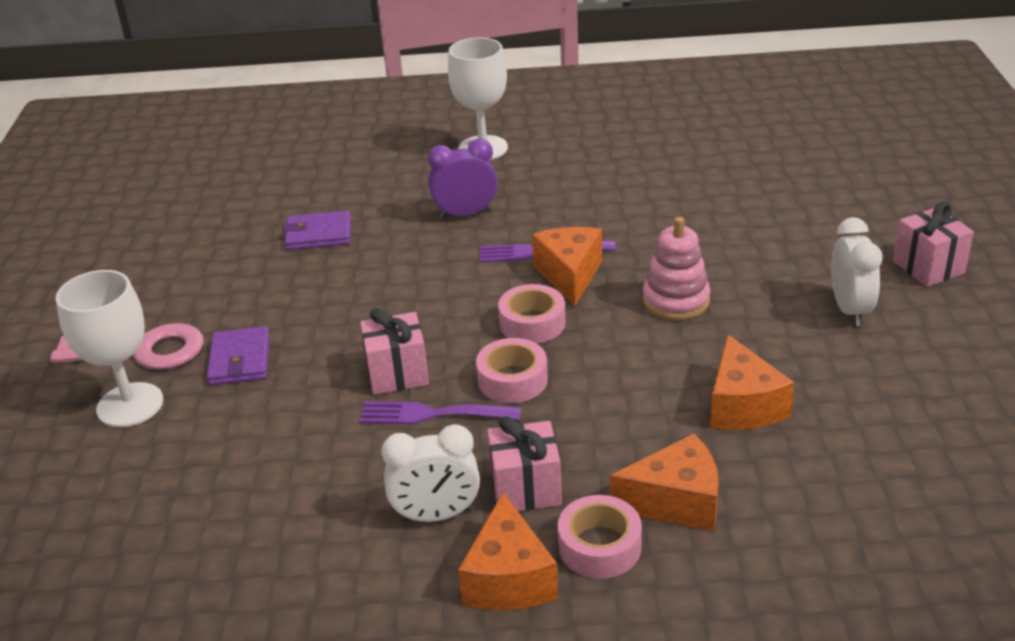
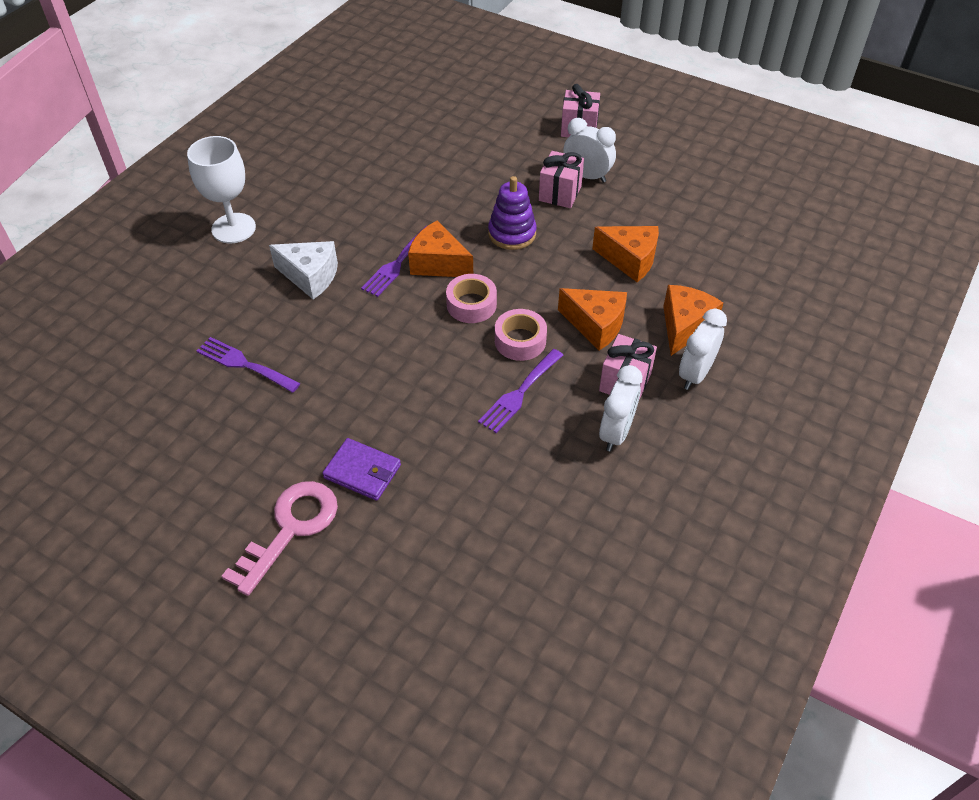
camera: 60 degrees left, 15 degrees up
white goblet [56,270,163,427] -> none
purple wallet [283,211,351,250] -> purple fork [197,337,300,393]
pink gift [360,308,429,395] -> pink gift moved to [539,151,584,208]
purple clock [428,139,498,219] -> white cheese [269,241,338,299]
orange cheese [458,492,558,611] -> orange cheese moved to [558,288,627,351]
pink tape [558,495,642,579] -> white clock [679,309,727,390]
pink stacking toy [643,217,711,320] -> purple stacking toy [488,176,537,250]

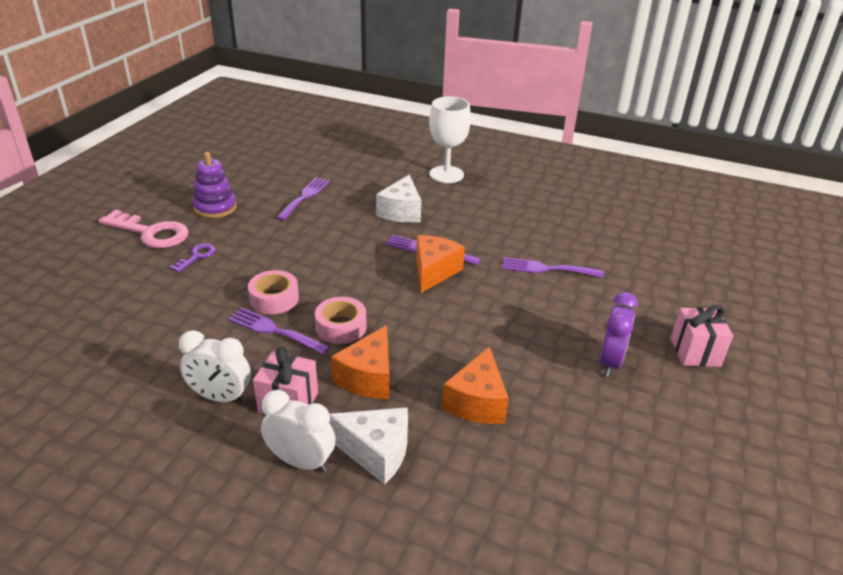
camera: 80 degrees right, 15 degrees down
purple wallet [322,438,401,501] -> purple key [169,244,216,273]
pink tape [446,274,497,323] -> pink tape moved to [248,270,299,314]
purple stacking toy [488,176,537,250] -> purple stacking toy moved to [193,152,237,218]
pink gift [539,151,584,208] -> none
white clock [563,118,616,183] -> purple clock [599,292,638,377]
orange cheese [663,285,723,356] -> white cheese [329,407,408,485]
none -> purple fork [502,257,604,278]

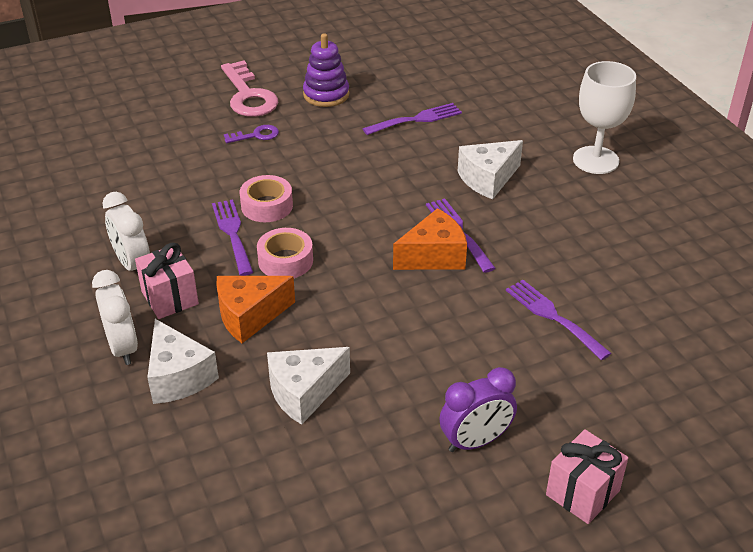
camera: 45 degrees right, 5 degrees up
orange cheese [442,346,509,424] -> white cheese [267,347,350,425]

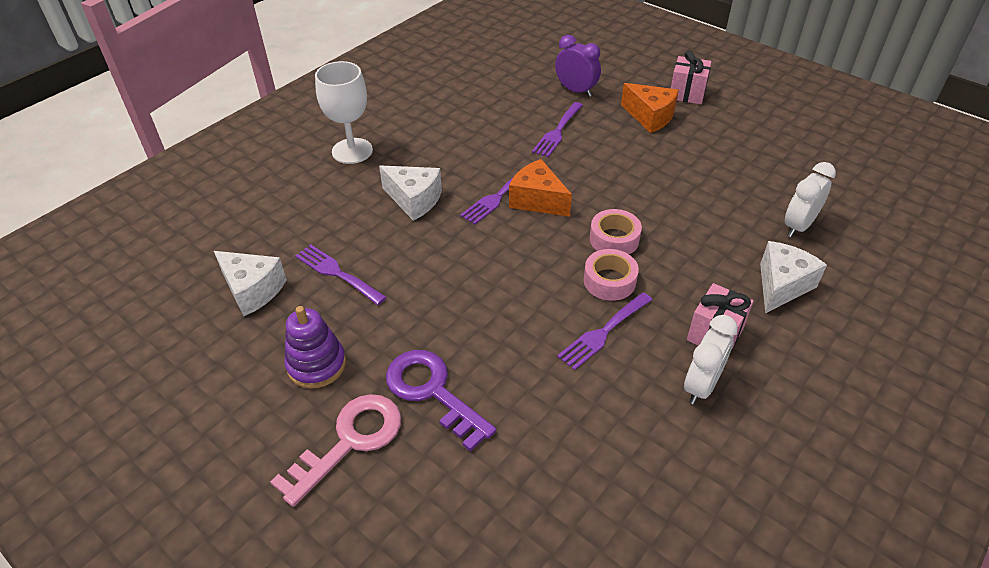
camera: 115 degrees left, 5 degrees up
white clock [92,270,138,365] -> white clock moved to [785,162,836,237]
orange cheese [216,276,295,343] -> orange cheese moved to [621,83,679,133]
purple key [224,125,279,143] -> purple key [386,350,496,452], size x1.96
pink tape [240,175,293,222] -> pink tape moved to [590,209,642,254]
white cheese [267,347,350,425] -> white cheese moved to [214,251,287,316]
purple clock [439,367,517,452] -> purple clock moved to [555,35,601,97]

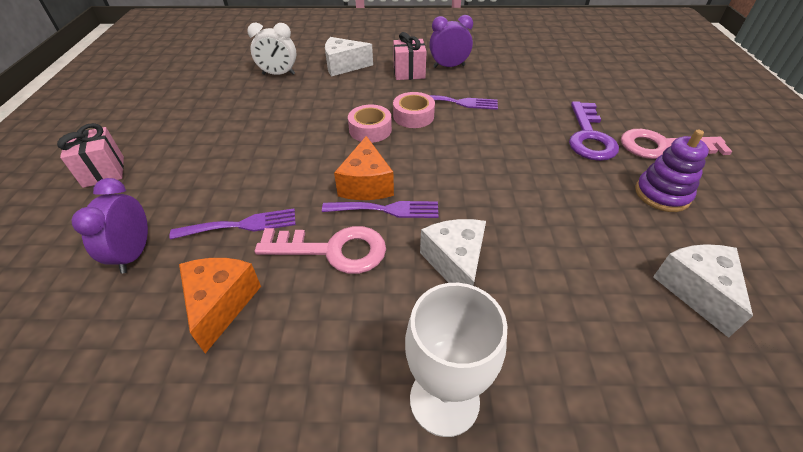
camera: 130 degrees left, 0 degrees up
purple fork [295,245,387,305] -> none
orange cheese [621,83,679,133] -> orange cheese moved to [179,258,261,353]
white clock [684,315,738,404] -> purple clock [429,15,473,68]
none -> pink key [255,226,386,274]

